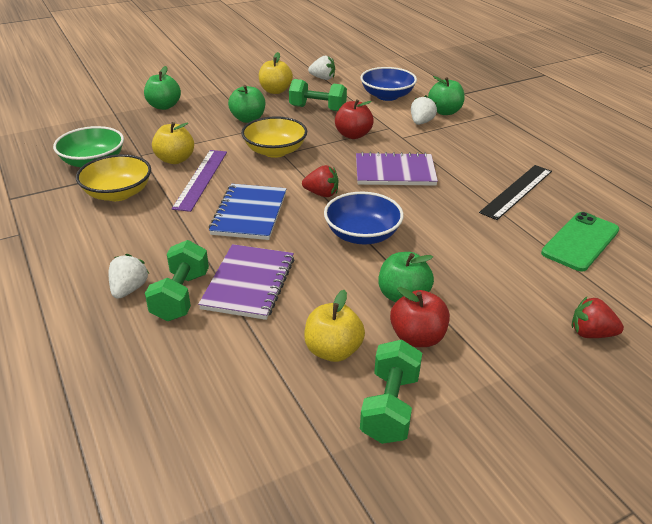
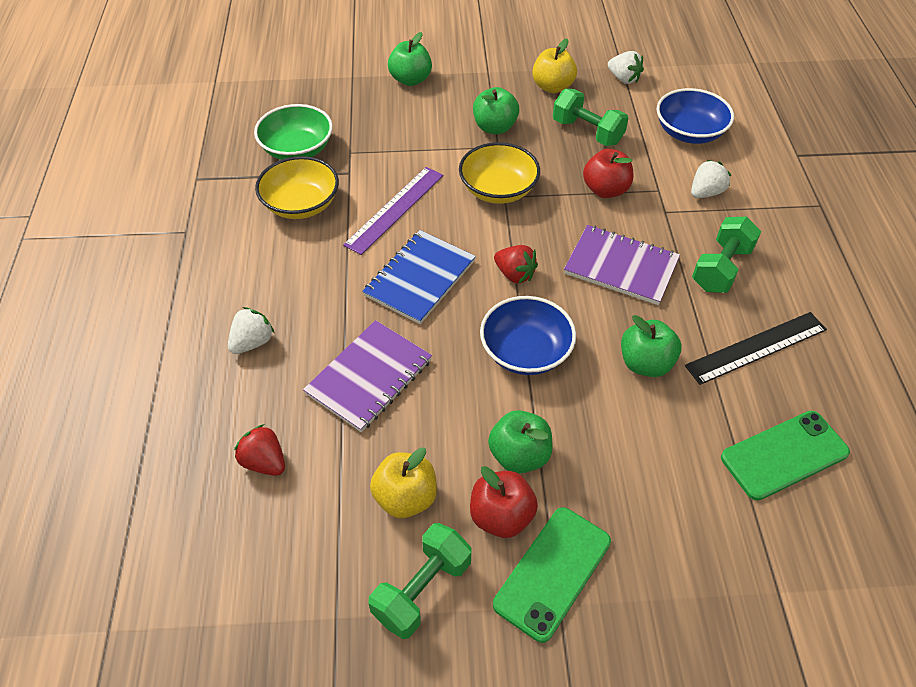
camera: 25 degrees right, 15 degrees up
green dumbbell [145,240,209,321] -> green dumbbell moved to [692,217,761,293]
yellow apple [152,122,194,164] -> none
green apple [428,76,465,115] -> green apple moved to [621,315,681,377]
red strawberry [572,297,624,338] -> red strawberry moved to [234,424,285,476]
none -> green phone [493,507,611,643]

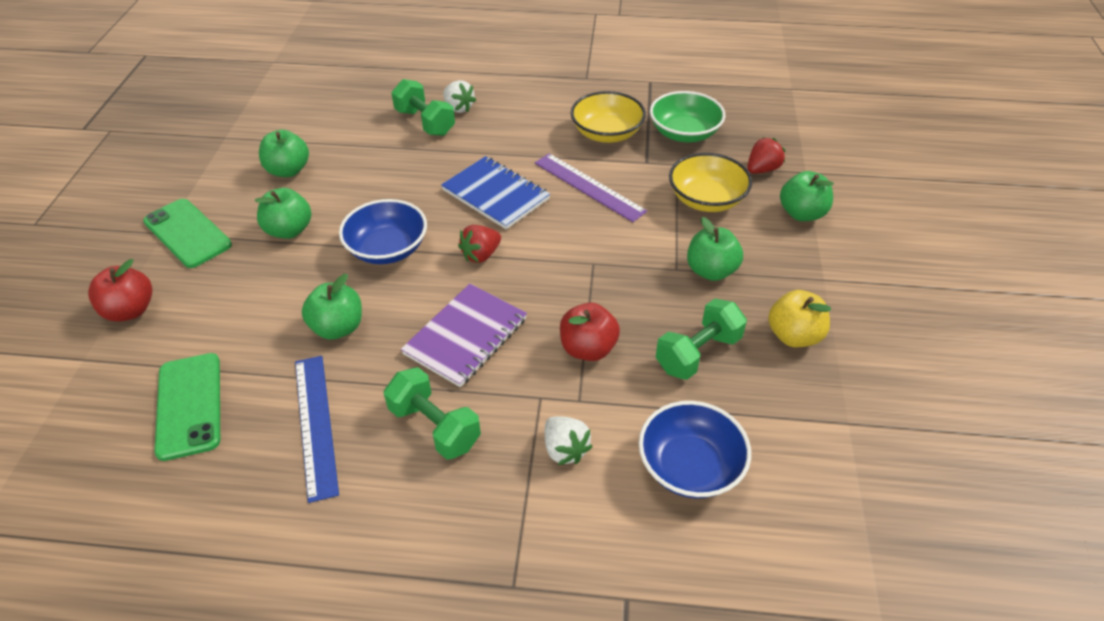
camera: 100 degrees right, 5 degrees down
red strawberry [234,424,285,476] -> red strawberry moved to [747,137,785,174]
purple notebook [303,320,432,432] -> none
green dumbbell [368,523,472,639] -> green dumbbell moved to [391,79,455,136]
yellow apple [370,448,437,518] -> green apple [259,129,309,177]
yellow bowl [459,142,540,204] -> yellow bowl moved to [669,153,752,212]
red apple [470,466,538,538] -> red apple moved to [88,259,152,322]
white strawberry [608,51,644,84] -> none
black ruler [685,312,827,385] -> blue ruler [295,356,339,503]

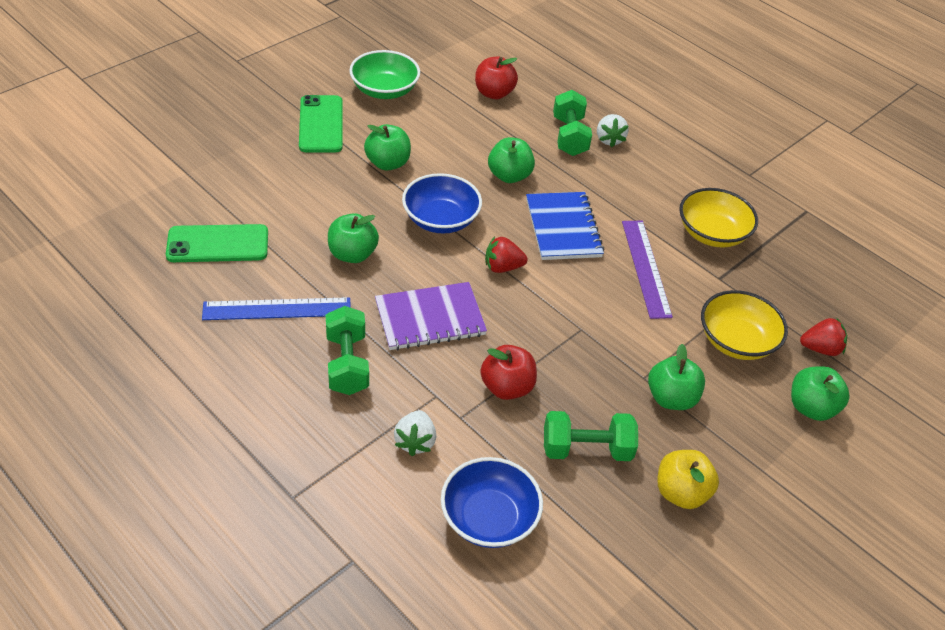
camera: 35 degrees right, 0 degrees up
red apple [88,259,152,322] -> red apple moved to [475,57,518,99]
green phone [154,353,220,461] -> green phone turned 60 degrees clockwise [166,224,268,262]
green apple [259,129,309,177] -> green apple moved to [488,137,535,183]
blue ruler [295,356,339,503] -> blue ruler turned 60 degrees clockwise [202,297,351,320]
green bowl [650,91,725,142] -> green bowl moved to [349,50,420,99]

